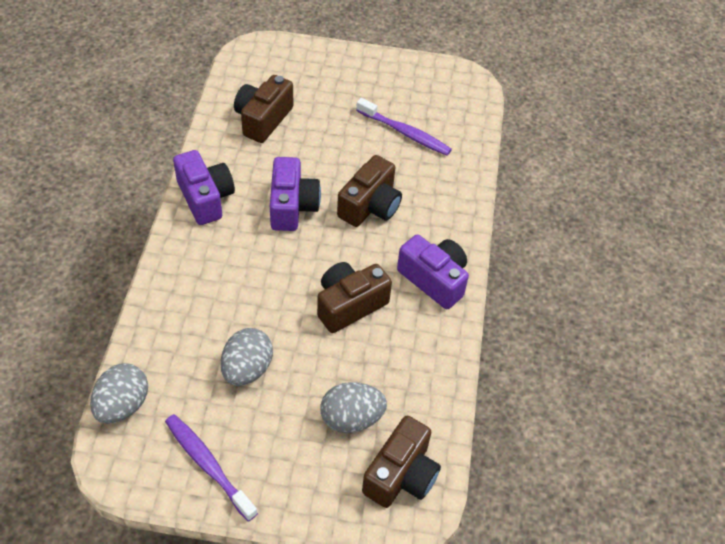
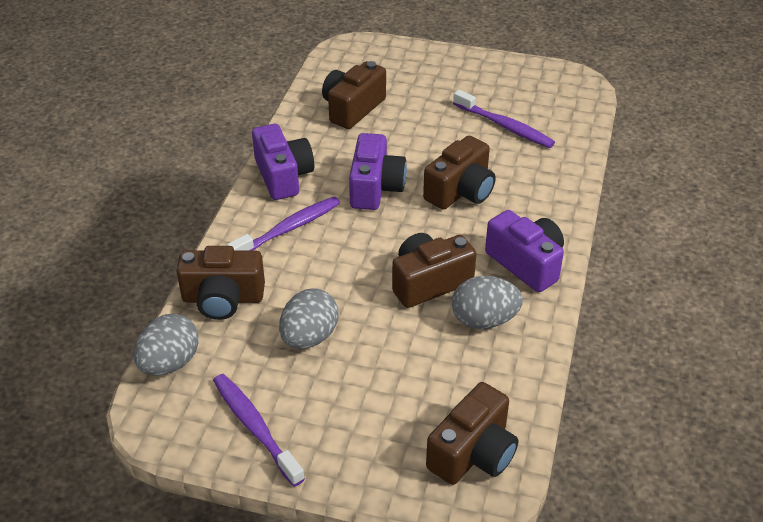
camera: 10 degrees right, 10 degrees down
grey egg [320,382,387,433] -> grey egg moved to [452,276,523,329]
none -> brown camera [176,246,265,320]
none -> purple toothbrush [227,197,340,251]

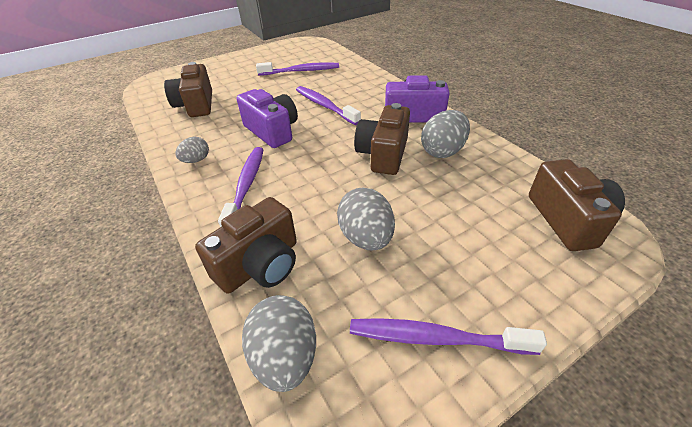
camera: 45 degrees left, 0 degrees up
purple camera [252,124,314,200] -> grey egg [175,137,209,163]
brown camera [423,136,496,210] -> purple toothbrush [296,86,361,125]

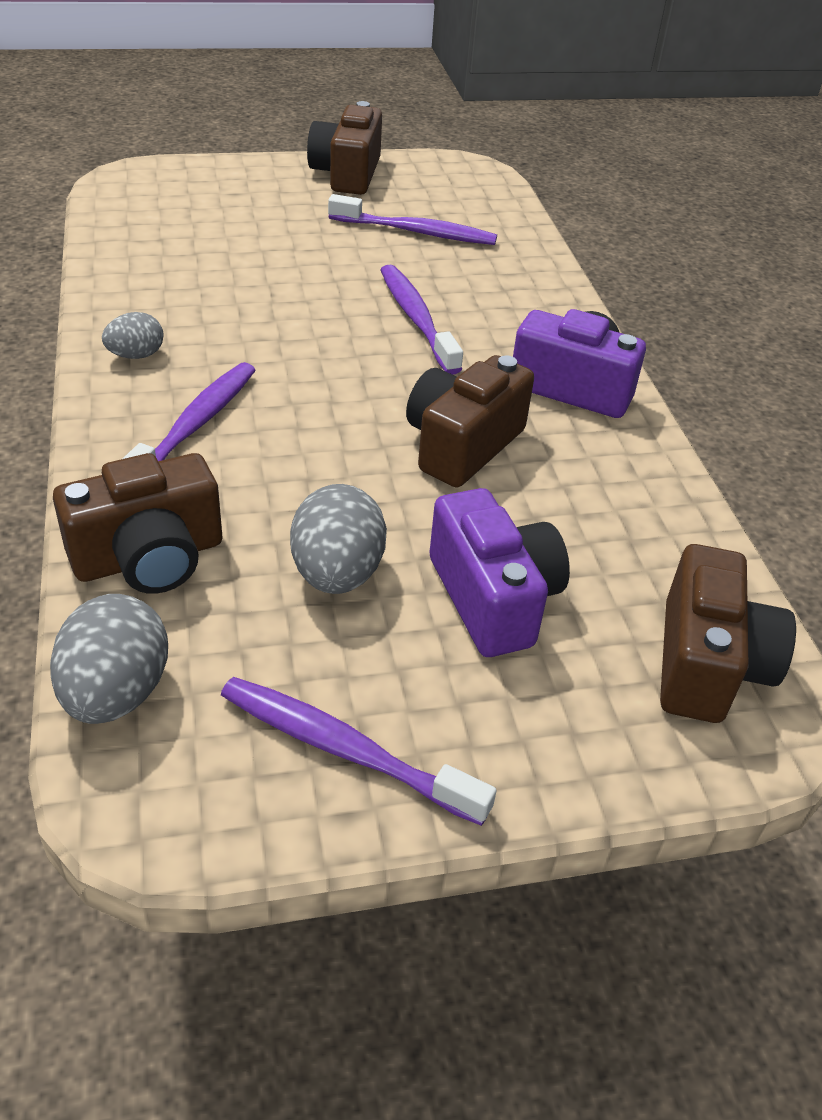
camera: 15 degrees right, 0 degrees up
brown camera [164,62,212,117] -> brown camera moved to [307,101,382,195]
purple camera [236,89,298,148] -> purple camera moved to [429,488,570,657]
grey egg [421,110,470,158] -> none

